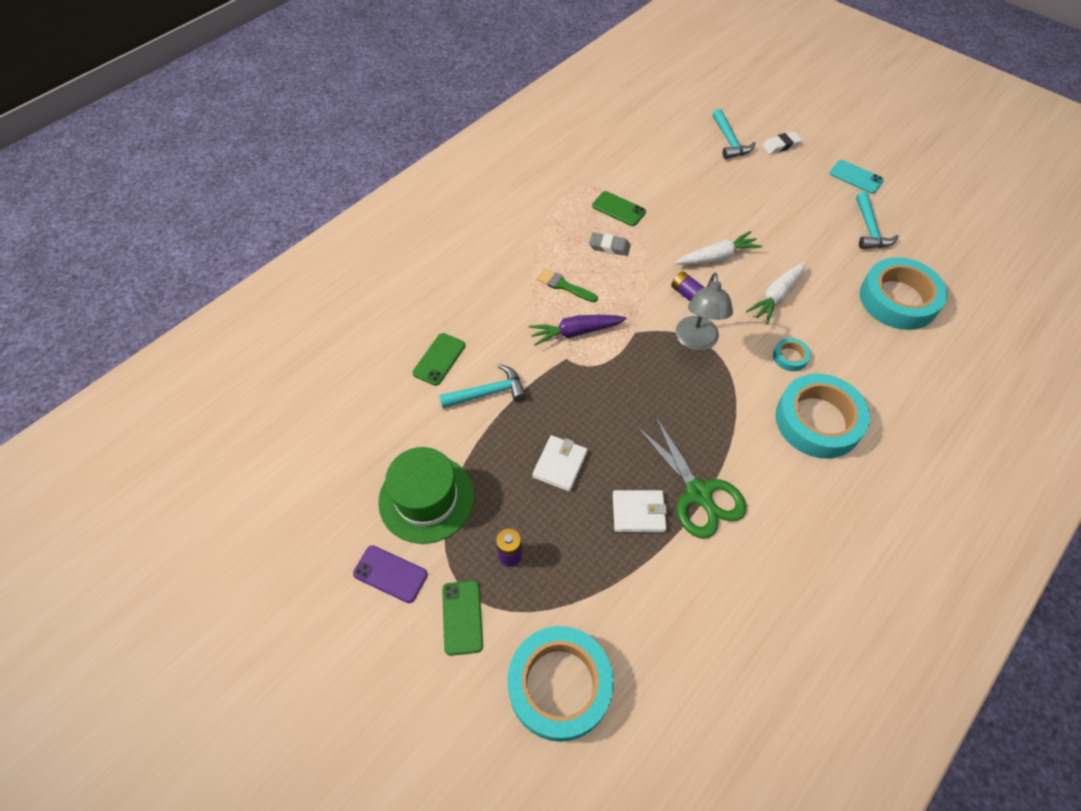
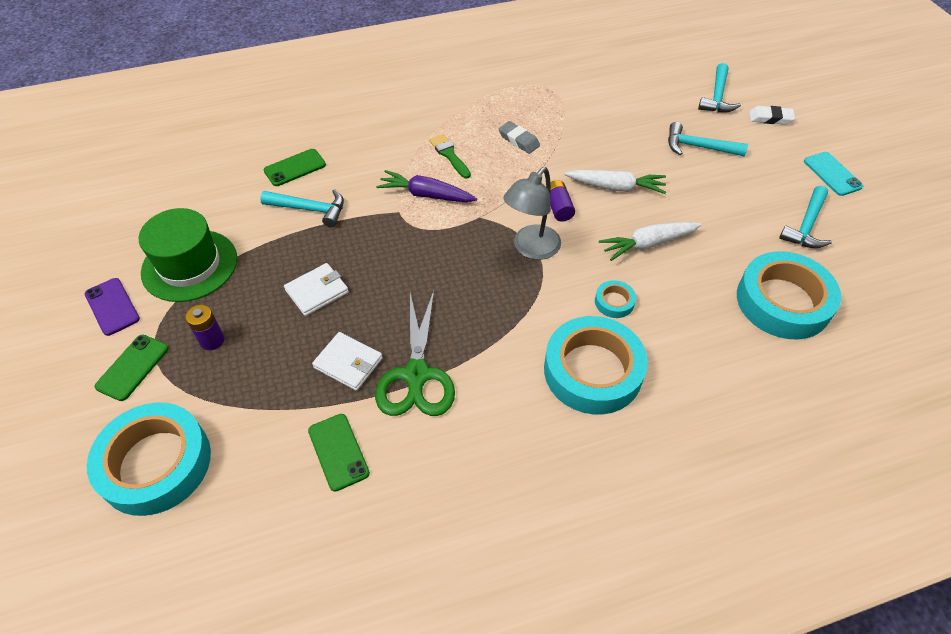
camera: 30 degrees right, 5 degrees down
green phone [592,191,646,226] -> green phone moved to [308,414,370,492]
none -> turquoise hammer [668,122,748,157]

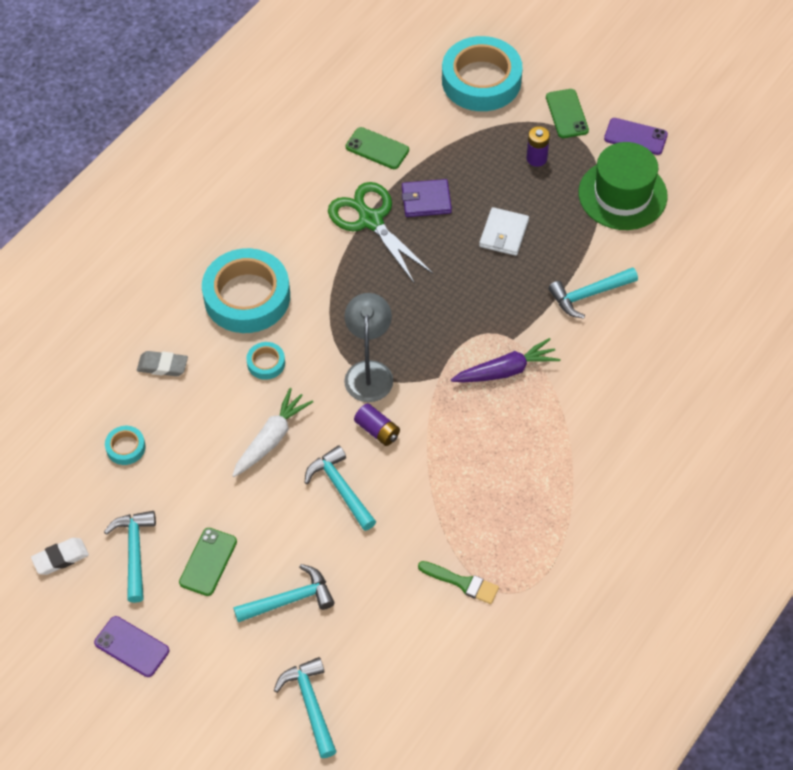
camera: 145 degrees right, 5 degrees up
green phone [264,149,326,186] -> green phone moved to [179,528,237,596]
white wallet [312,332,383,391] -> purple wallet [402,179,452,217]
green brush [429,134,471,179] -> green brush moved to [418,561,499,604]
grey eraser [499,121,540,154] -> grey eraser moved to [137,351,188,376]
white carrot [564,170,666,194] -> turquoise hammer [304,445,376,531]
turquoise tape [737,251,841,339] -> turquoise tape [105,426,146,465], size x0.43
white eraser [749,106,795,125] -> white eraser moved to [31,538,89,575]
turquoise phone [804,152,863,196] -> purple phone [94,616,169,677]

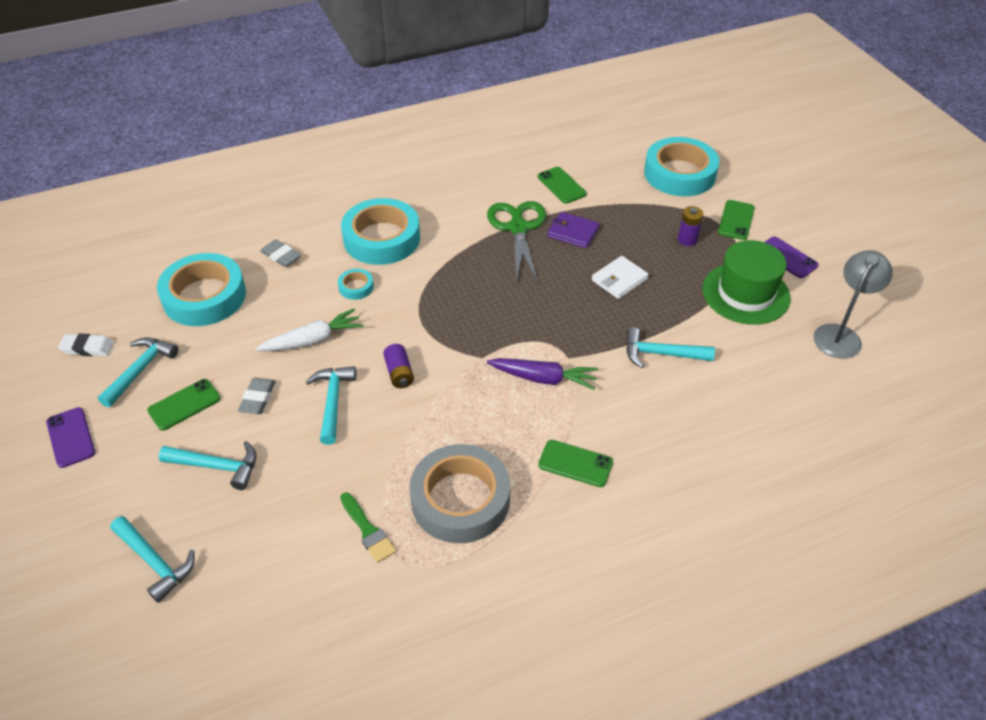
camera: 30 degrees right, 10 degrees down
turquoise tape [105,426,146,465] -> turquoise tape [157,253,246,326], size x2.32
turquoise hammer [274,657,337,758] -> turquoise hammer turned 120 degrees clockwise [110,516,195,603]
grey lamp [344,293,393,402] -> grey lamp moved to [813,250,893,359]
none -> grey eraser [238,378,276,414]
none -> grey tape [410,444,510,543]
none -> green phone [538,440,613,487]

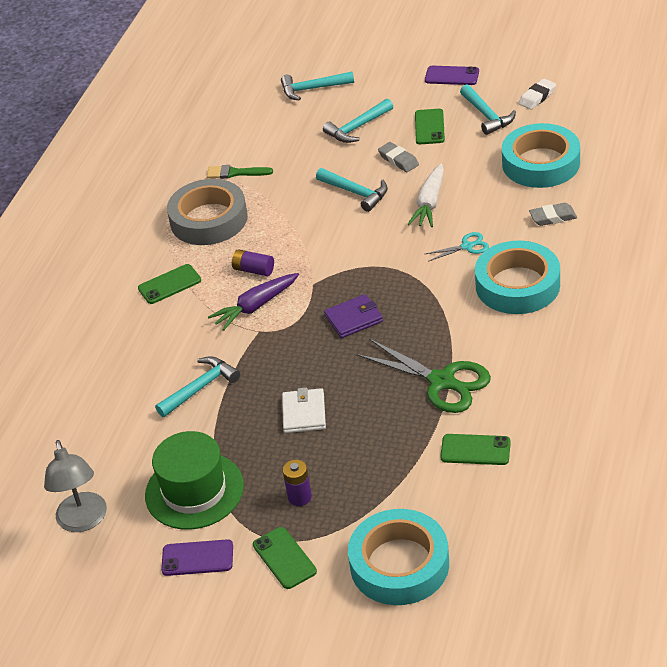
camera: 135 degrees right, 5 degrees down
turquoise tape [338,269,374,300] -> turquoise scissors [425,232,489,262]
purple battery [383,344,414,388] -> purple battery moved to [232,249,274,276]
purple wallet [547,212,599,248] -> purple wallet moved to [324,294,383,338]

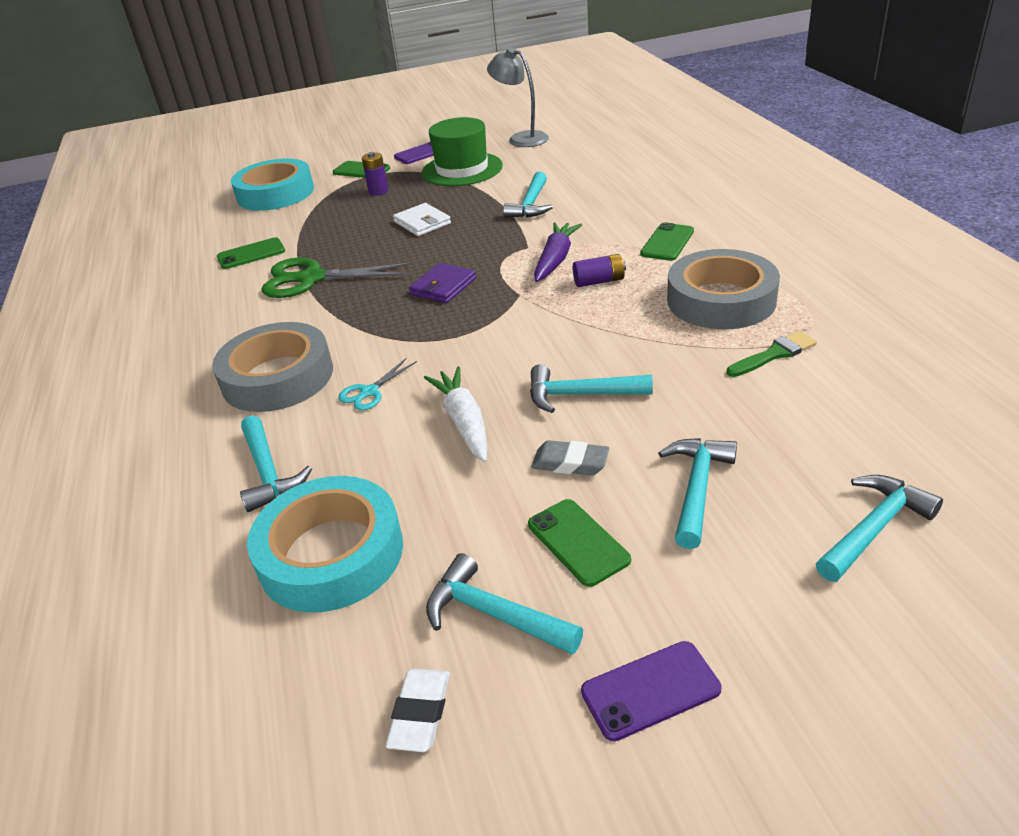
camera: 145 degrees right, 5 degrees down
turquoise tape [475,240,560,314] -> grey tape [212,322,333,412]
grey eraser [529,203,577,226] -> turquoise hammer [240,415,312,512]

